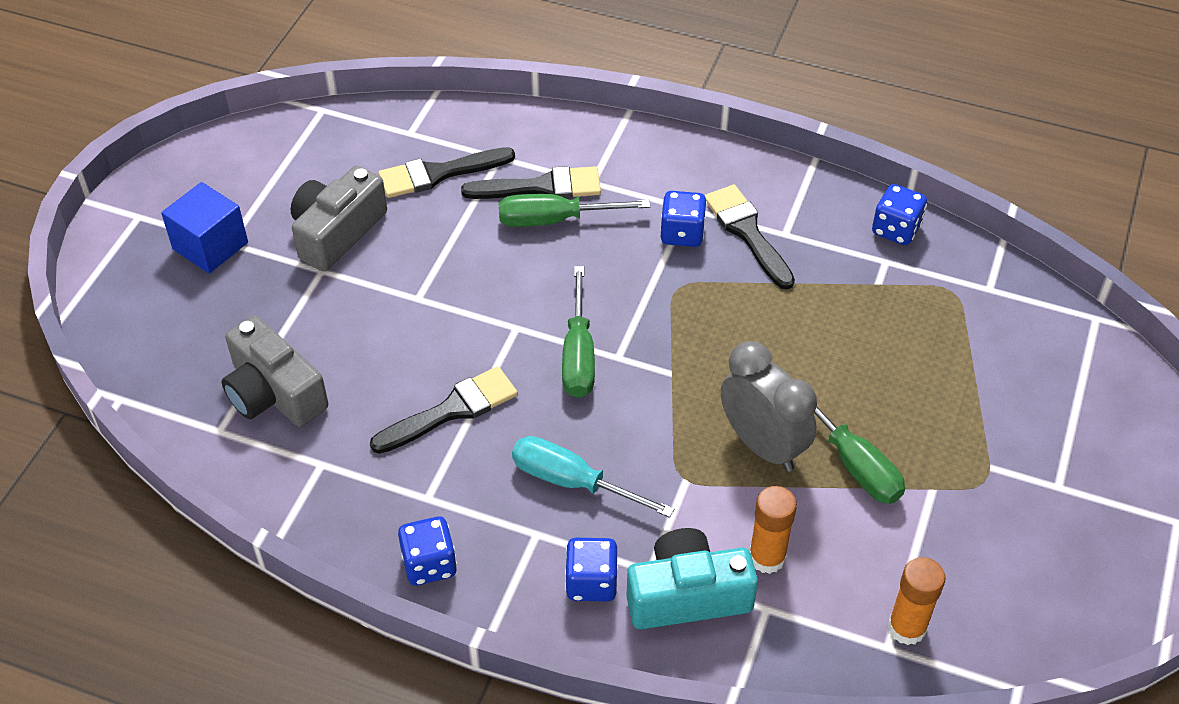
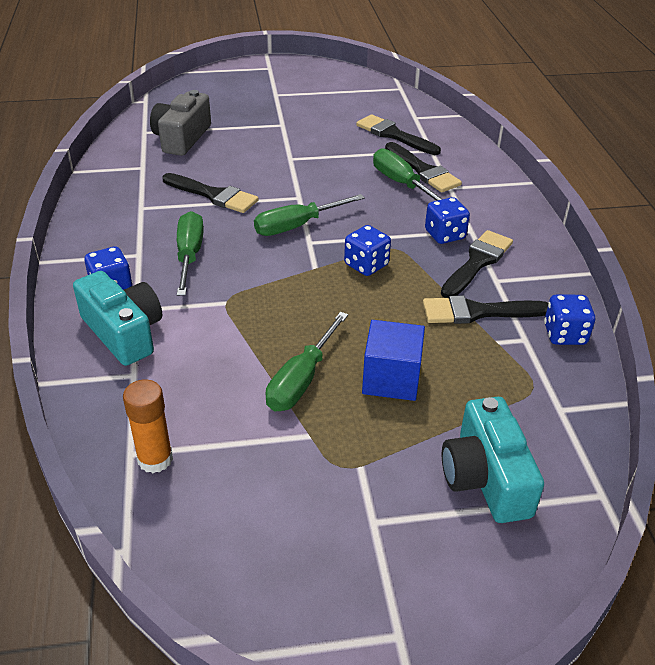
camera: 60 degrees right, 10 degrees down
blue cube [161,182,248,274] -> blue cube moved to [362,320,425,401]
grey camera [291,166,387,272] -> none
blue dice [398,517,457,585] -> blue dice moved to [344,225,391,276]
turquoise screwdriver [512,436,674,518] -> green screwdriver [177,211,204,296]
grey clock [721,341,817,472] -> none
orange glue stick [749,486,797,574] -> none
none -> black brush [423,295,548,324]
none -> turquoise camera [442,397,544,523]

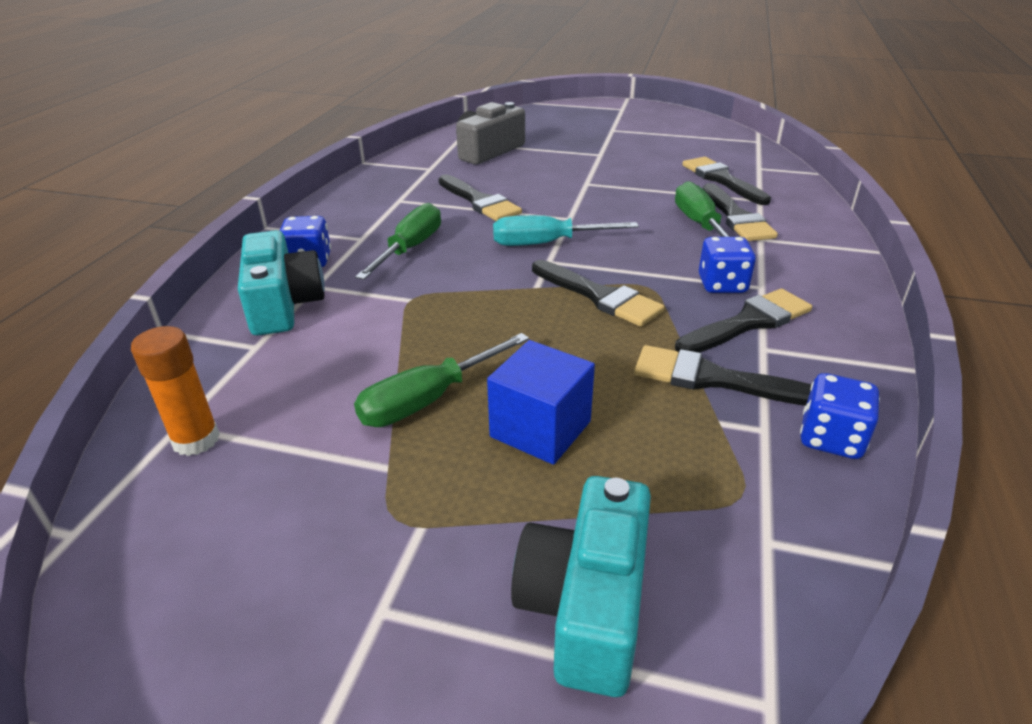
camera: 25 degrees right, 5 degrees down
green screwdriver [254,194,365,236] -> turquoise screwdriver [493,215,639,246]
blue dice [344,225,391,276] -> black brush [532,260,665,327]

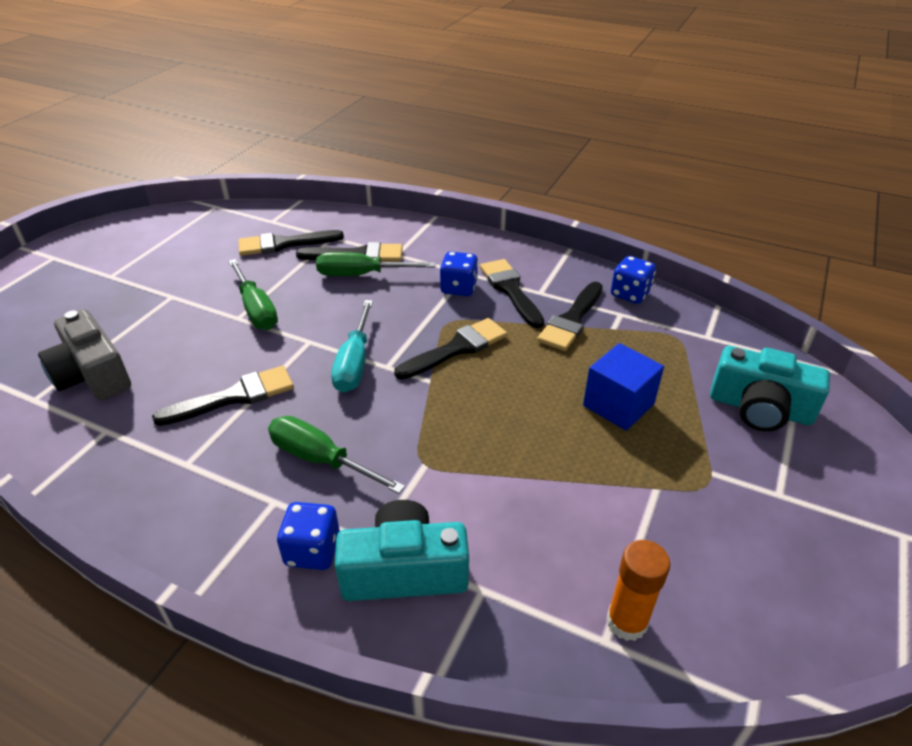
camera: 80 degrees left, 5 degrees up
green screwdriver [354,333,529,427] -> green screwdriver moved to [228,259,278,330]

